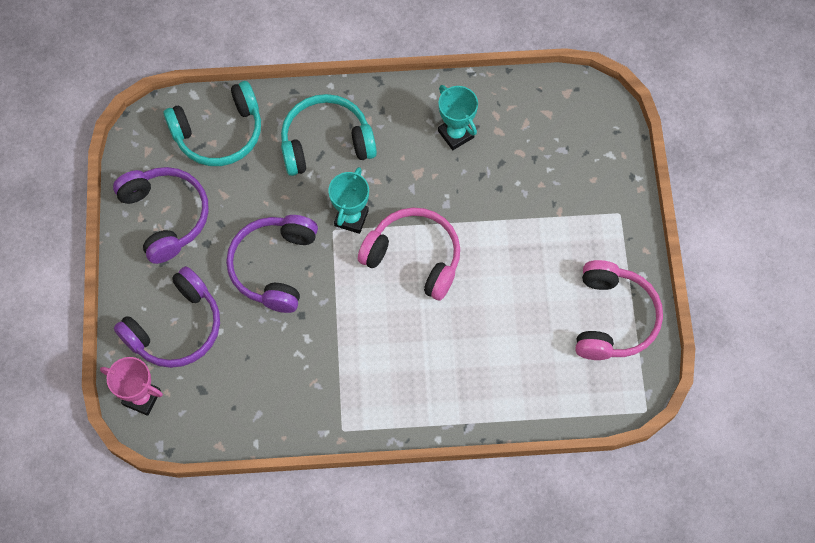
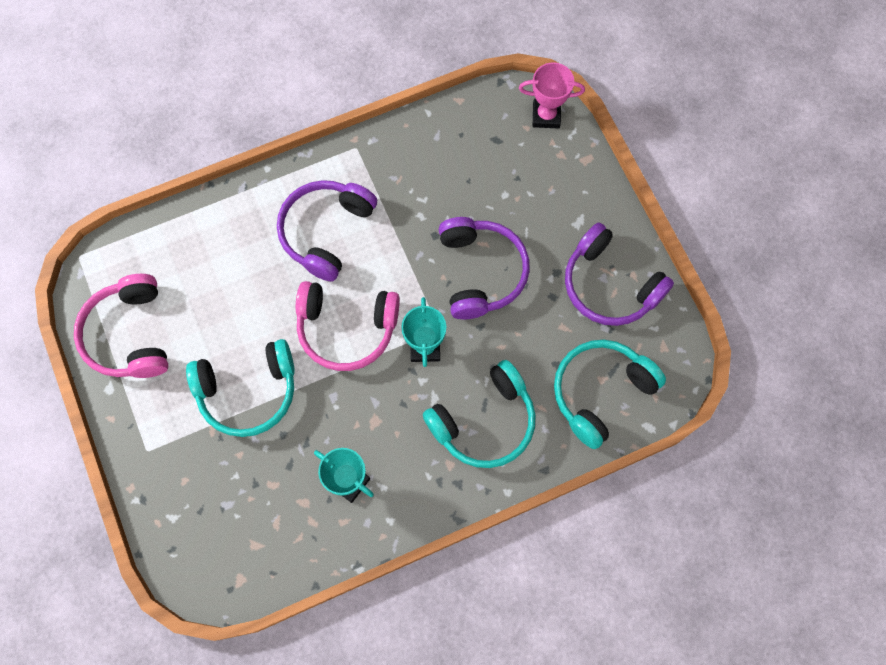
camera: 160 degrees right, 5 degrees up
purple headphones [114,266,220,368] -> purple headphones moved to [277,180,377,282]
none -> turquoise headphones [186,339,295,437]

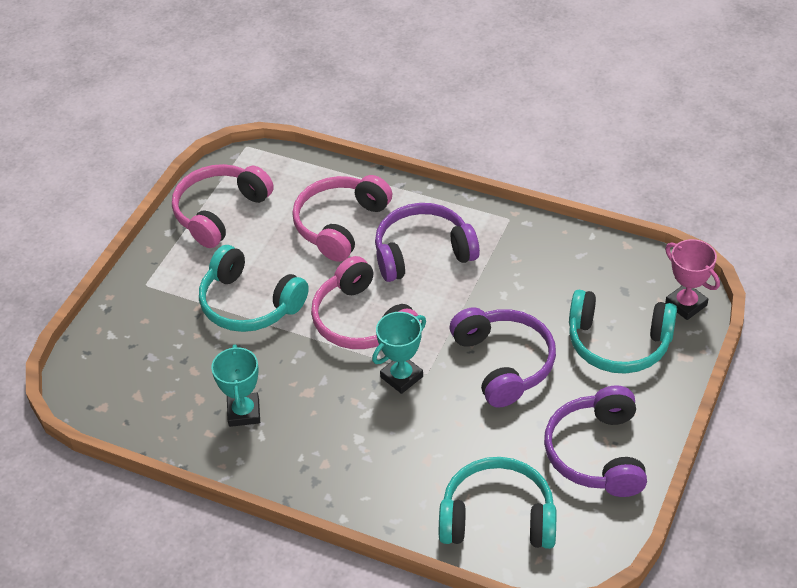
camera: 50 degrees right, 25 degrees down
turquoise headphones [423,360,536,468] -> turquoise headphones moved to [569,290,677,374]
purple headphones [439,217,530,319] -> purple headphones turned 60 degrees counterclockwise [450,307,556,407]
none -> pink headphones [292,175,392,262]

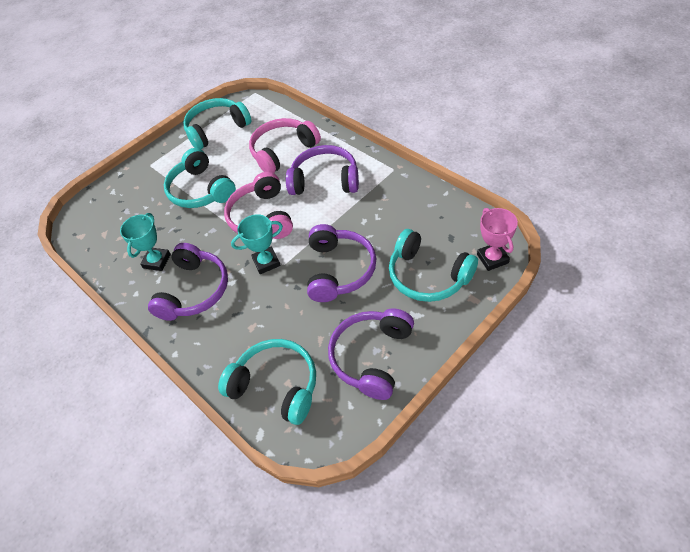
camera: 25 degrees right, 5 degrees up
pink headphones [172,164,274,248] -> turquoise headphones [183,98,251,149]
none -> purple headphones [148,243,228,321]

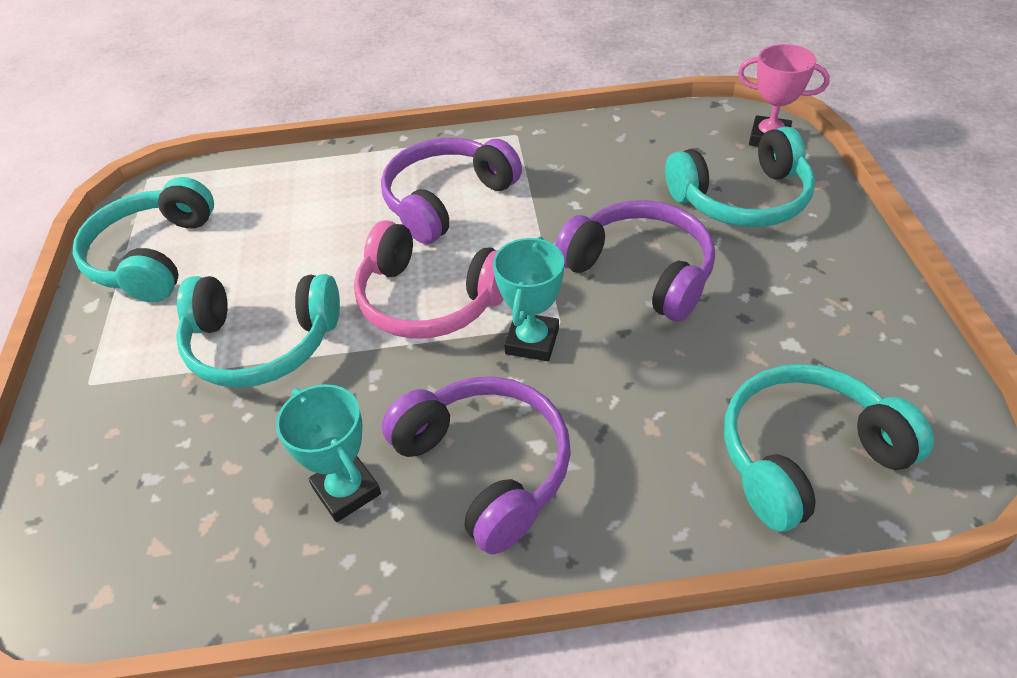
camera: 55 degrees left, 5 degrees down
pink headphones [249,118,321,173] -> none
purple headphones [328,308,414,400] -> none

